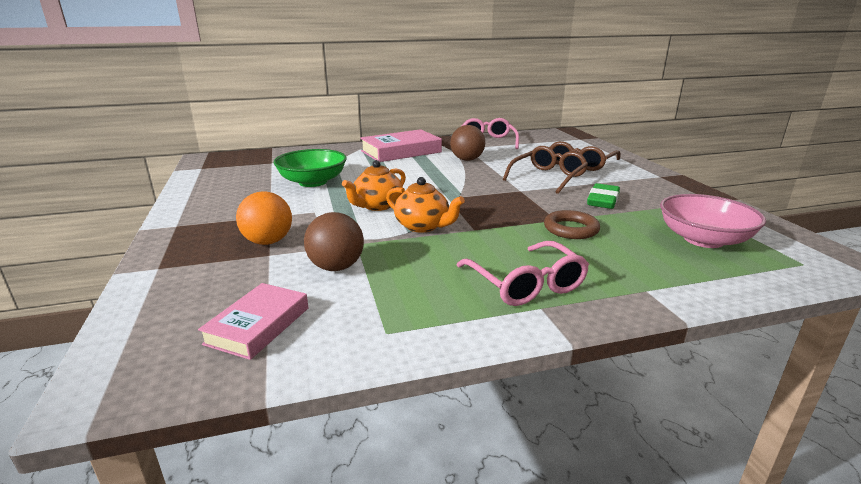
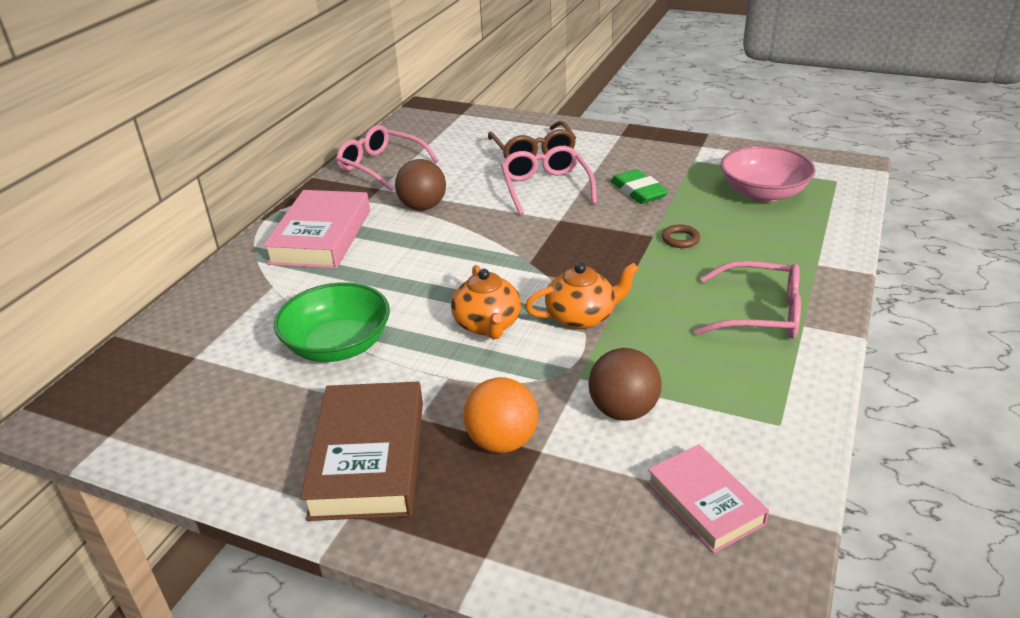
camera: 50 degrees left, 10 degrees up
brown glasses [503,146,588,194] -> pink glasses [501,146,597,216]
brown ring [544,210,600,239] -> brown ring [662,225,700,248], size x0.63
none -> brown book [300,382,423,521]

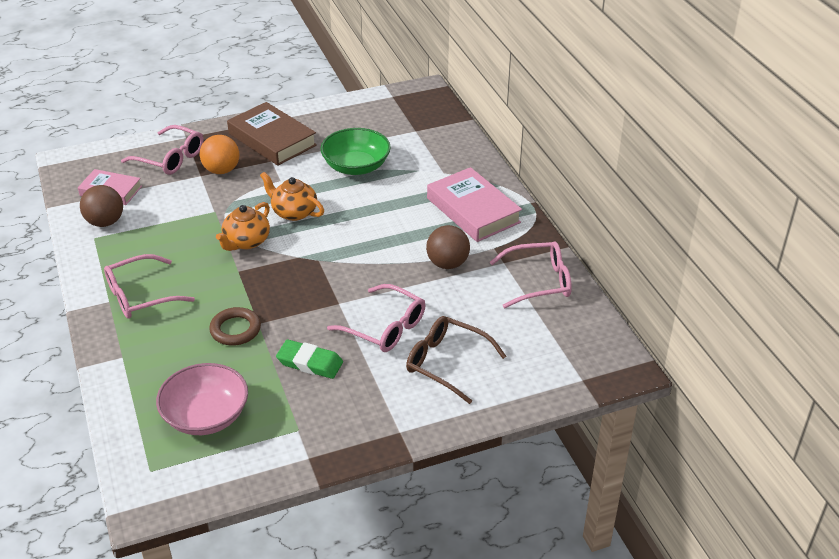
camera: 135 degrees right, 5 degrees up
brown ball [588,348,661,421] -> brown ball moved to [80,185,123,227]
brown ring [662,225,700,248] -> brown ring [209,307,261,346], size x1.58
none -> pink glasses [121,125,204,175]

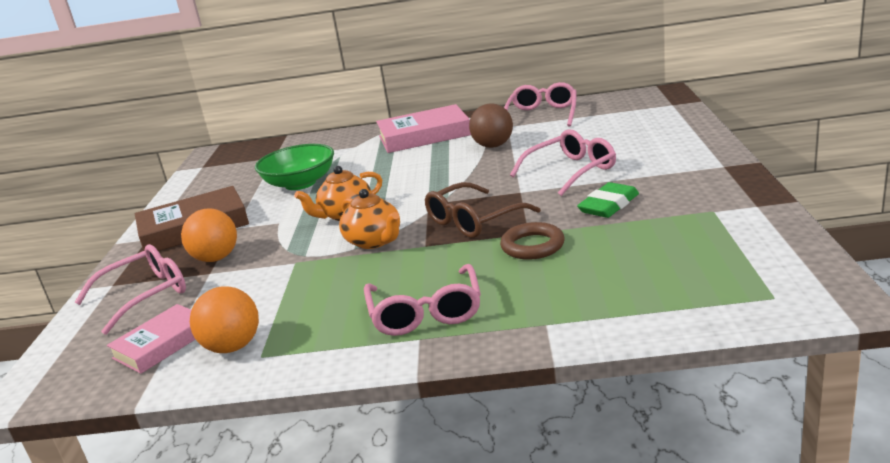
camera: 65 degrees left, 15 degrees down
brown ball [80,185,123,227] -> orange ball [190,286,259,353]
pink bowl [156,363,248,435] -> none
brown glasses [406,316,506,404] -> brown glasses moved to [425,182,541,238]

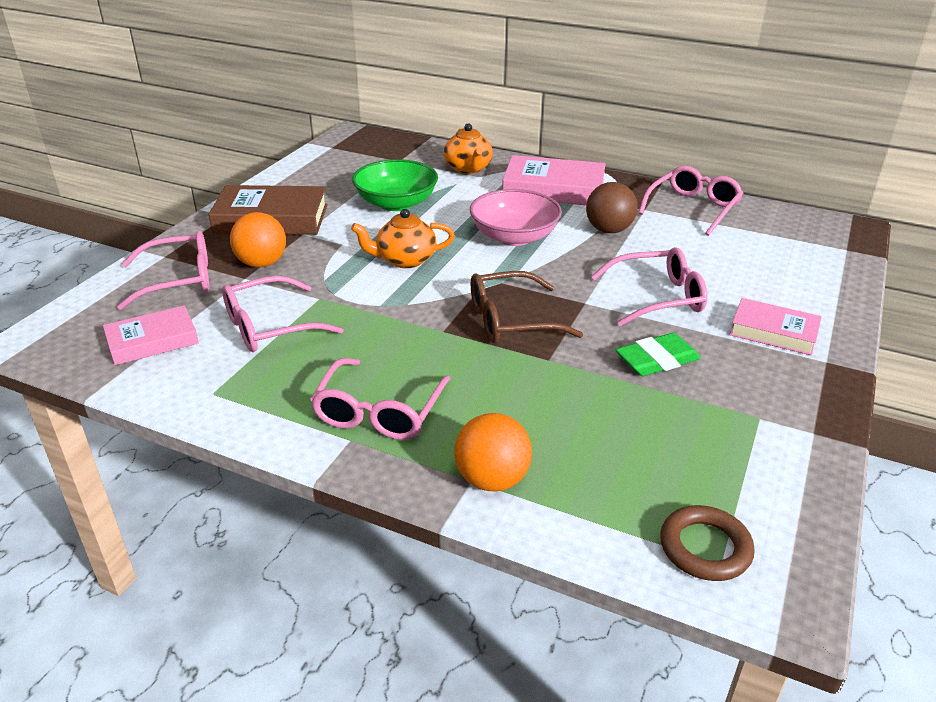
camera: 20 degrees right, 10 degrees up
orange ball [190,286,259,353] -> orange ball moved to [454,413,532,491]
orange teapot [339,189,400,249] -> orange teapot moved to [443,123,493,174]
brown ring [500,222,565,260] -> brown ring moved to [660,505,755,581]
none -> pink glasses [222,275,344,352]
none -> pink bowl [470,189,562,246]
none -> pink book [729,298,822,355]

